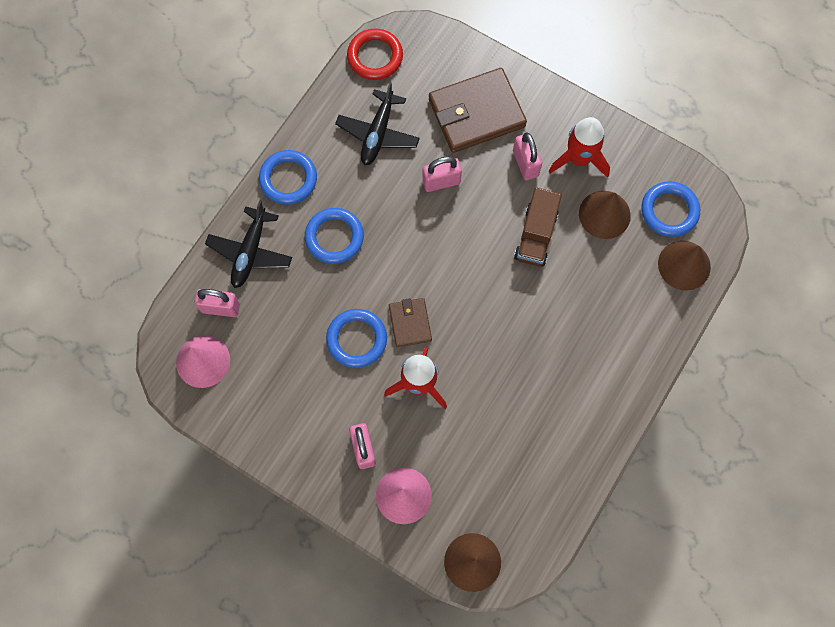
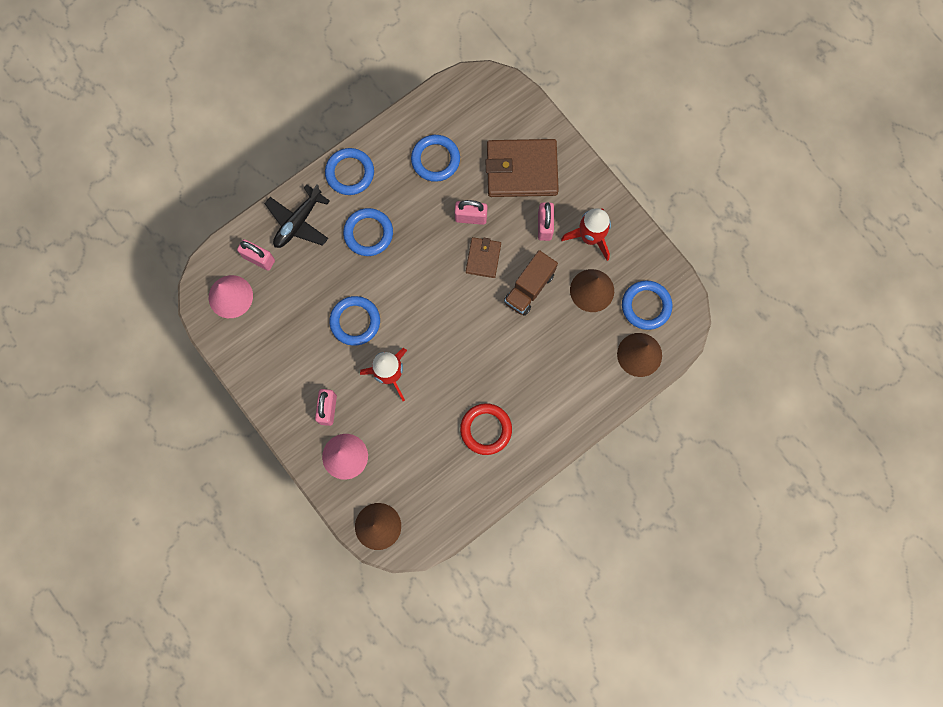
camera: 20 degrees right, 5 degrees up
black plane [335,82,420,165] -> blue ring [411,135,460,182]
red ring [347,29,403,80] -> red ring moved to [460,403,512,455]
brown wallet [389,298,432,347] -> brown wallet moved to [466,237,501,278]

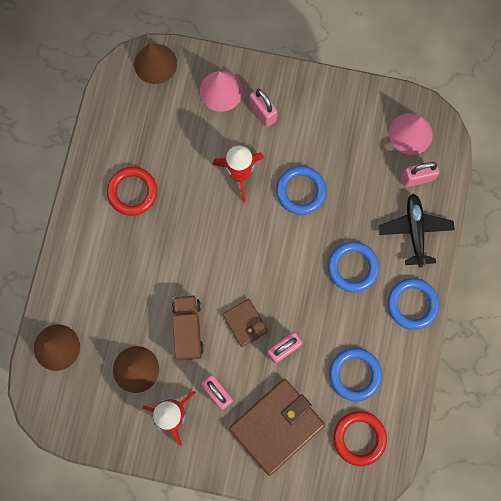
camera: 140 degrees right, 0 degrees up
blue ring [622,281,672,330] -> none
none -> red ring [333,411,387,466]

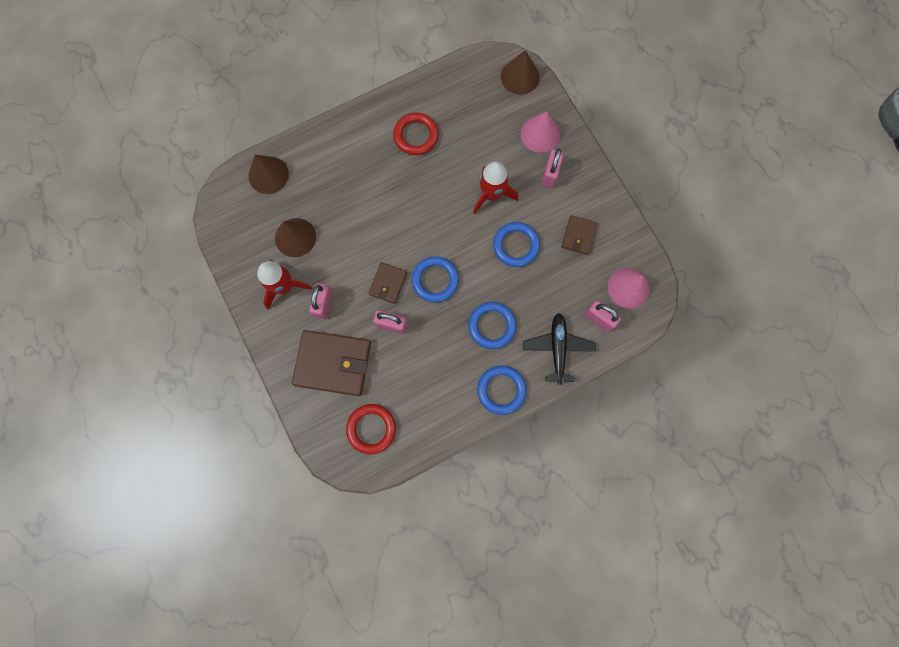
camera: 50 degrees right, 0 degrees up
brown truck [172,295,204,360] -> none
blue ring [329,348,382,401] -> blue ring moved to [411,256,459,302]
black plane [378,194,455,268] -> black plane turned 45 degrees counterclockwise [523,313,595,385]
none -> brown wallet [561,215,598,255]

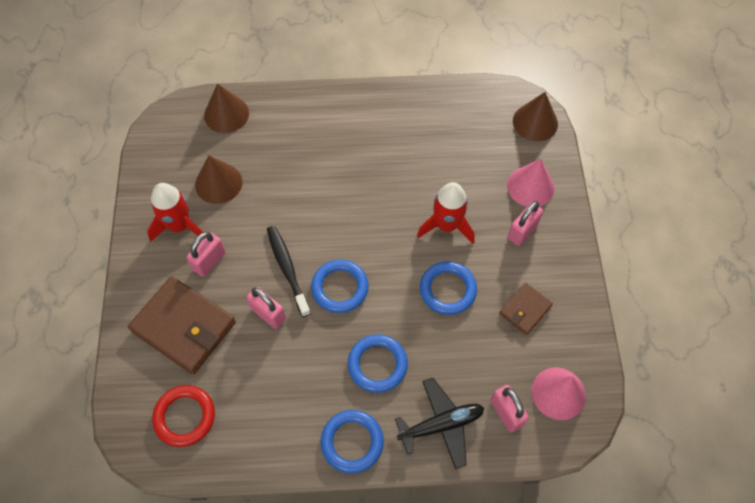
camera: 25 degrees right, 15 degrees down
brown wallet [368,262,407,304] -> black toothbrush [267,226,311,317]
red ring [393,113,439,155] -> none
black plane [523,313,595,385] -> black plane turned 45 degrees clockwise [395,378,484,469]

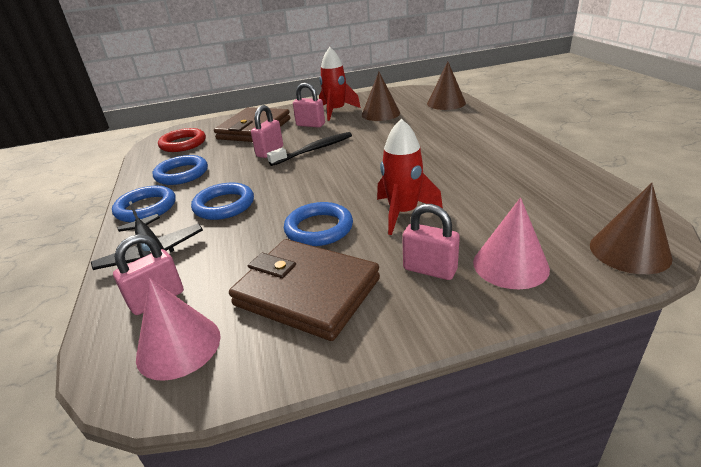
camera: 80 degrees right, 30 degrees down
blue ring [311,259,369,313] -> blue ring moved to [153,155,208,185]
brown wallet [499,283,553,335] -> brown wallet [229,239,380,341], size x1.91

